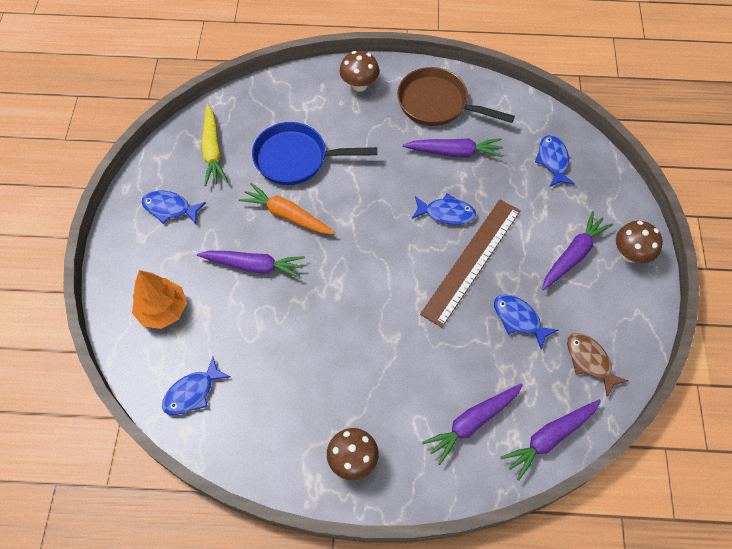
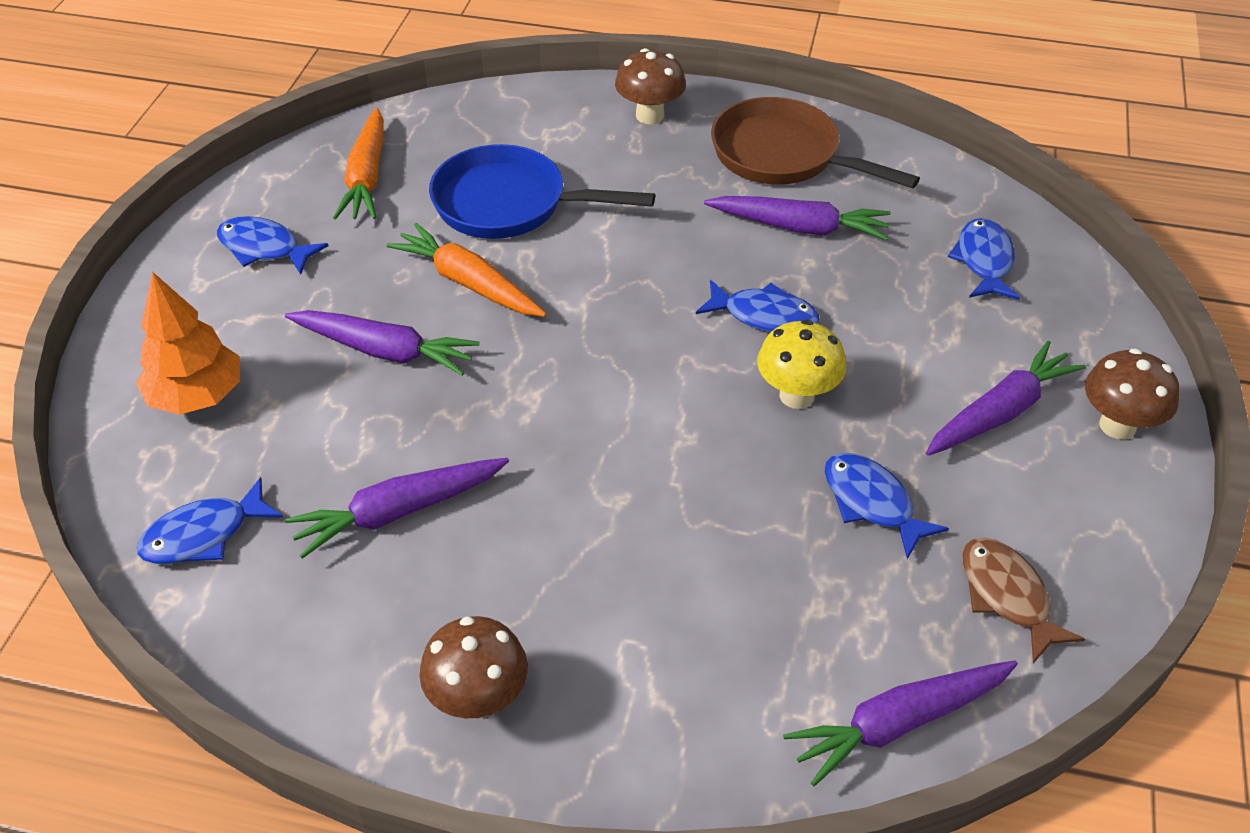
camera: 10 degrees right, 15 degrees down
yellow carrot [201,104,228,186] -> orange carrot [333,108,384,219]
brown ruler [420,200,521,327] -> yellow mushroom [757,319,846,409]
purple carrot [422,383,523,465] -> purple carrot moved to [285,458,509,559]

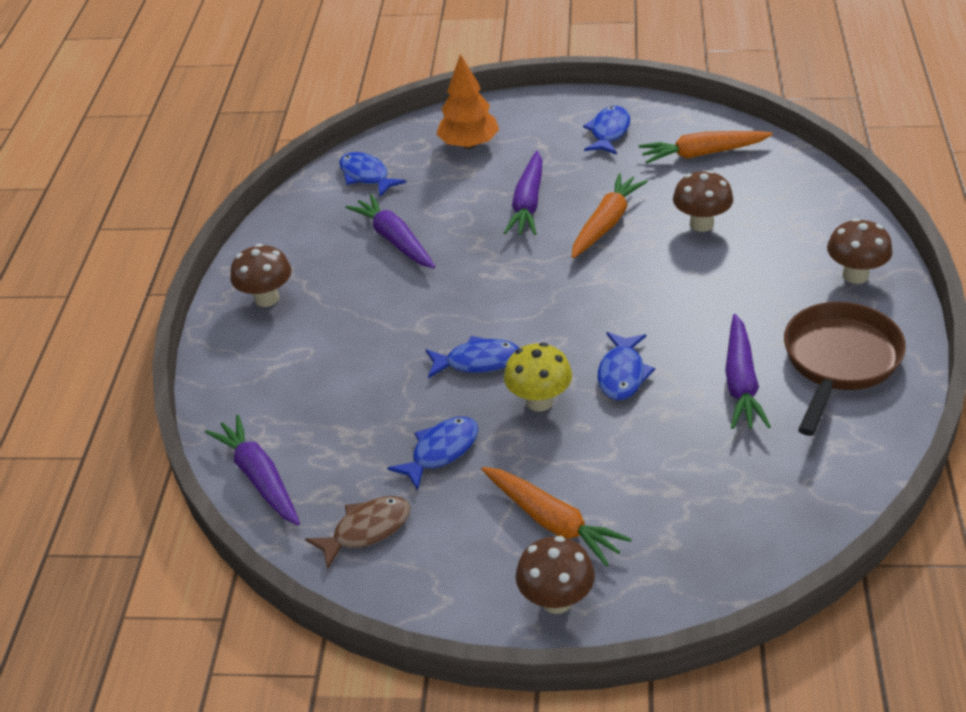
camera: 85 degrees right, 5 degrees down
blue pan [429,144,655,239] -> brown mushroom [673,170,733,232]
purple carrot [926,341,1086,456] -> orange carrot [481,467,632,566]
blue fish [948,218,1020,300] -> blue fish moved to [426,336,519,378]

